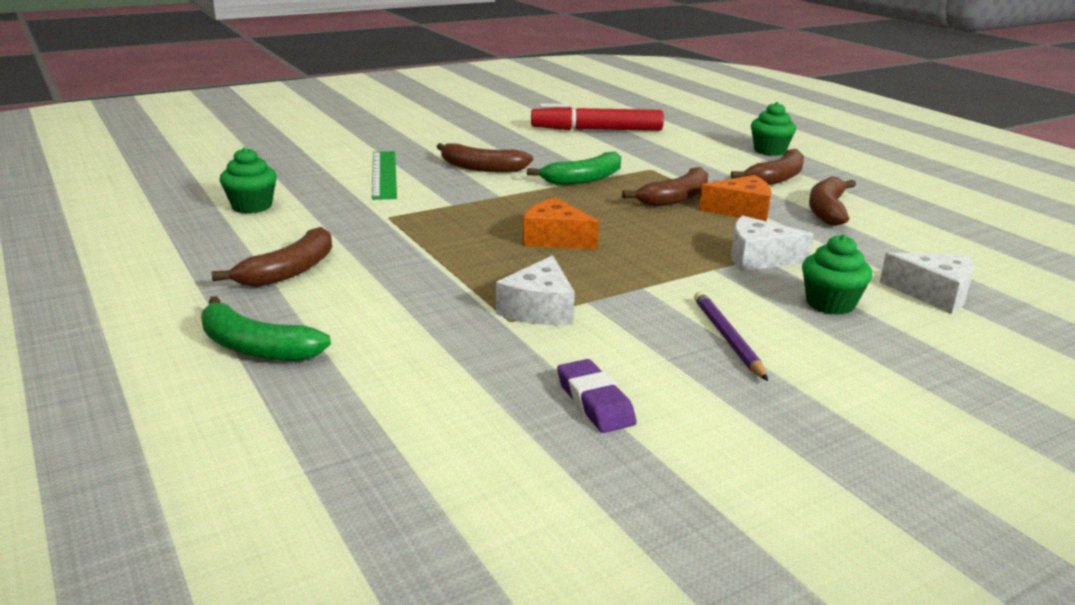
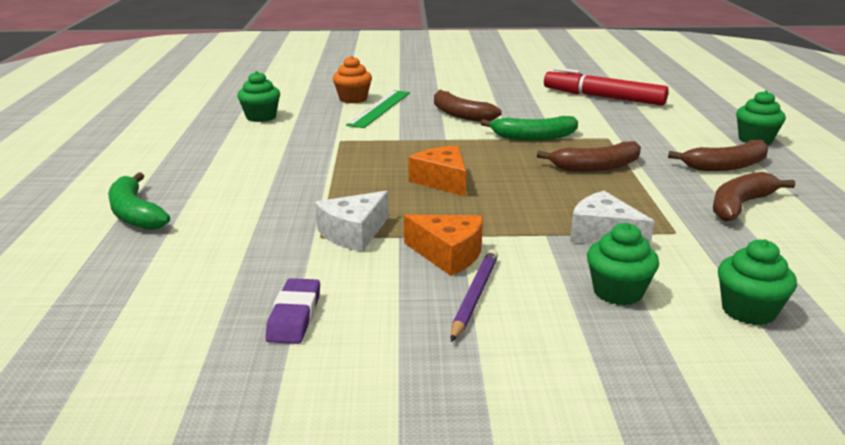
camera: 30 degrees right, 0 degrees up
brown banana [211,227,332,287] -> none
orange cheese [699,175,771,221] -> orange cheese moved to [404,214,483,276]
white cheese [879,252,974,314] -> green cupcake [718,239,797,325]
none -> orange cupcake [333,56,372,103]

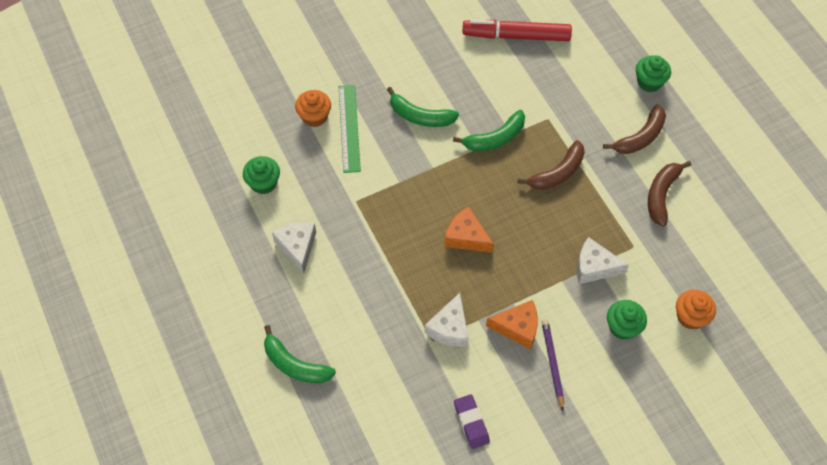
camera: 25 degrees left, 35 degrees up
brown banana [434,90,502,122] -> green banana [387,87,459,127]
green cupcake [718,239,797,325] -> orange cupcake [676,290,716,330]
none -> white cheese [272,222,316,274]

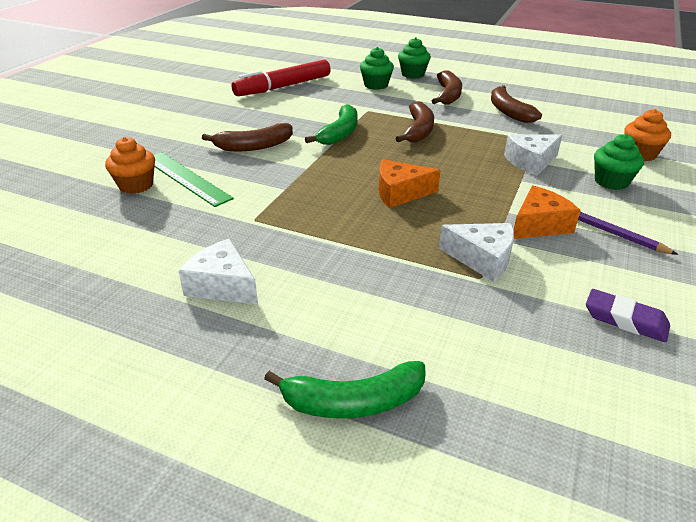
camera: 40 degrees left, 25 degrees down
green cupcake [243,156,280,194] -> green cupcake moved to [360,47,394,90]
green banana [387,87,459,127] -> brown banana [202,123,293,151]
white cheese [425,293,469,347] -> white cheese turned 45 degrees counterclockwise [439,223,514,282]

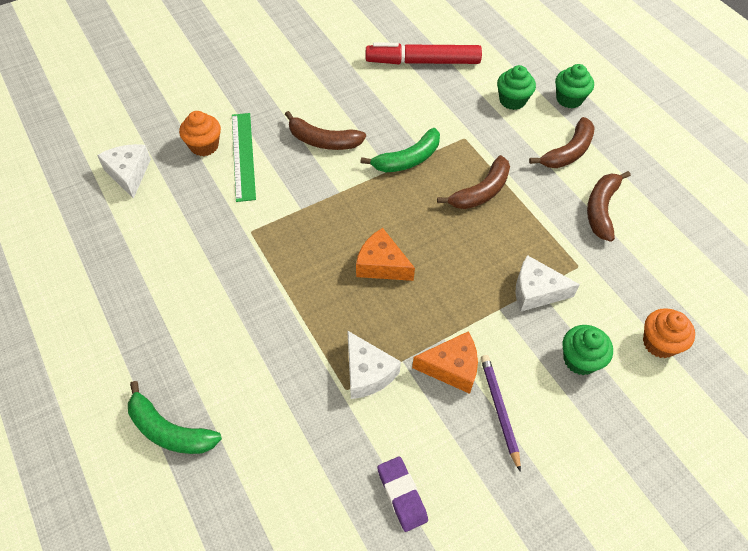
camera: 35 degrees right, 20 degrees up
white cheese [178,239,258,304] -> white cheese moved to [97,144,151,199]

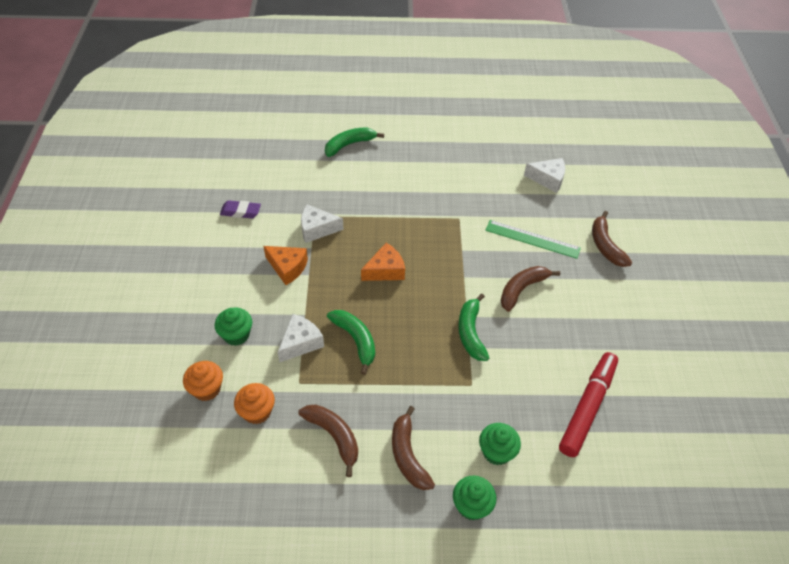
camera: 120 degrees right, 5 degrees down
orange cupcake [179,111,221,156] -> orange cupcake moved to [234,383,275,424]
orange cheese [412,331,478,394] -> orange cheese turned 90 degrees counterclockwise [263,246,308,285]
brown banana [437,155,510,209] -> brown banana moved to [592,211,632,267]
purple pencil [481,355,521,472] -> none
none -> green banana [327,310,375,375]

